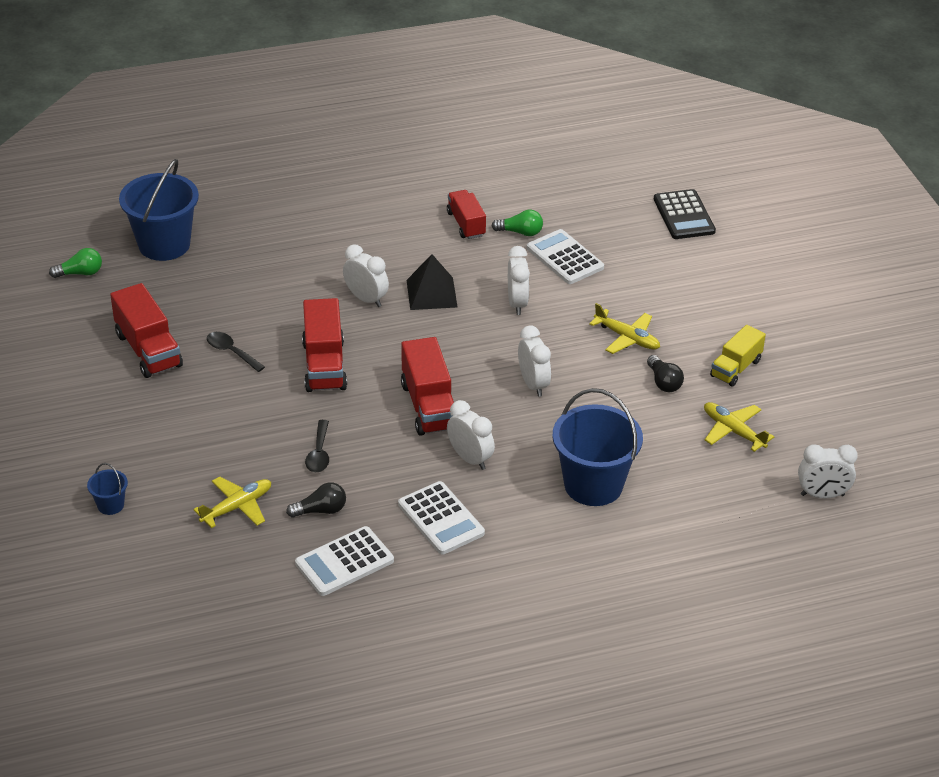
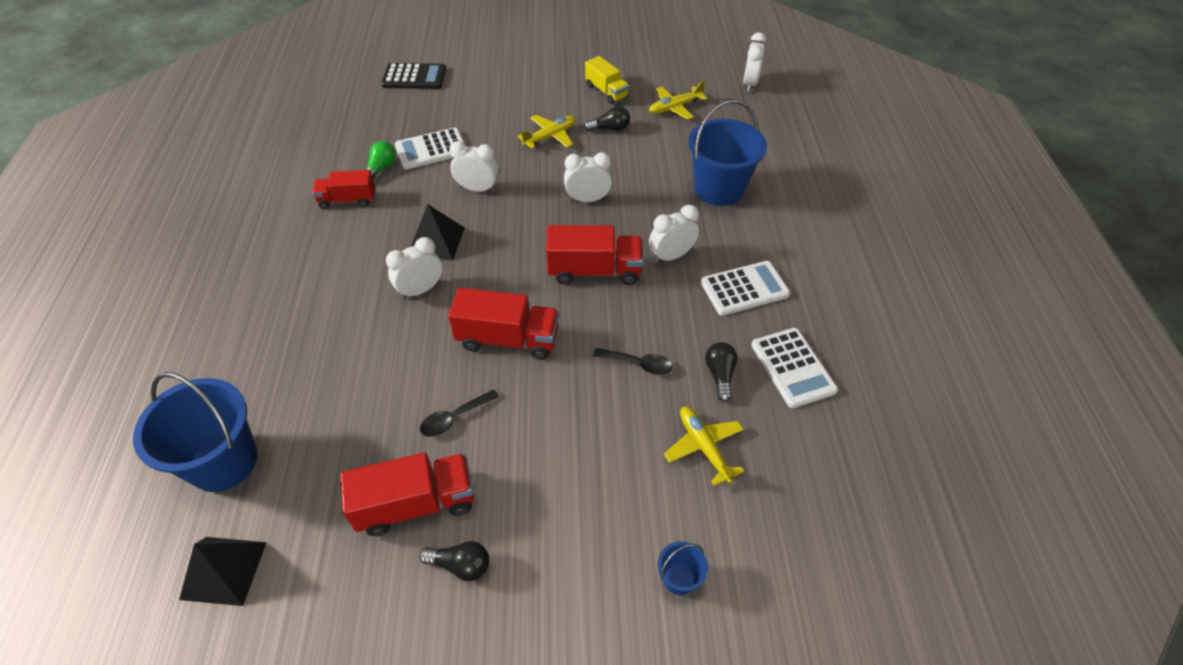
camera: 75 degrees left, 10 degrees up
green light bulb [49,248,102,278] -> black pyramid [179,537,267,606]
none -> black light bulb [419,541,489,581]

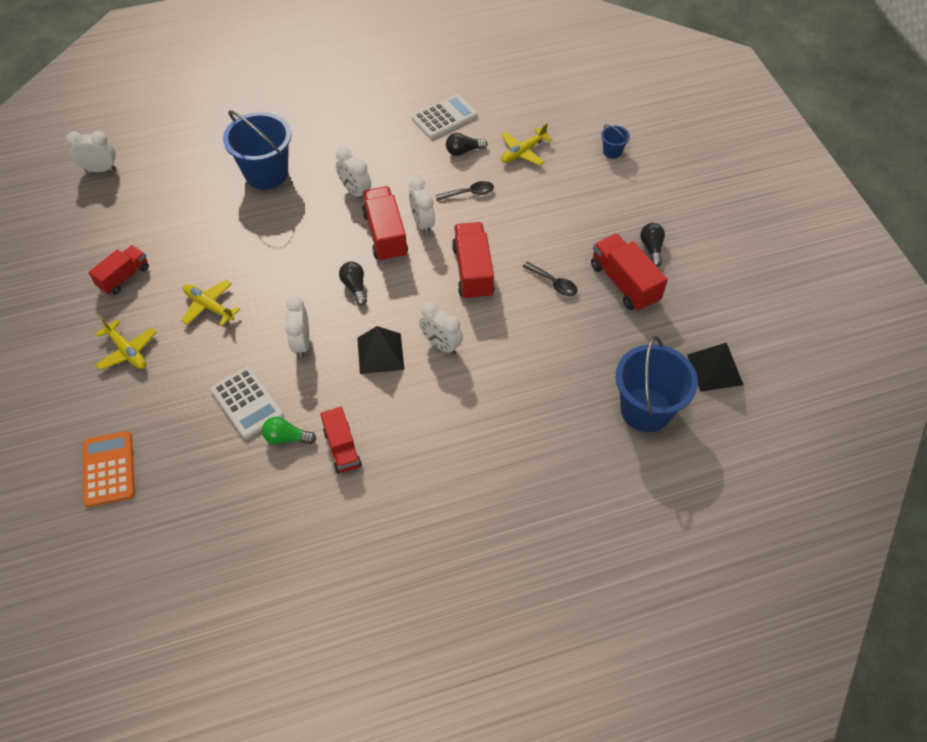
camera: 105 degrees left, 5 degrees up
black calculator [381,63,446,89] -> orange calculator [83,431,135,507]
white clock [564,152,612,202] -> white clock moved to [409,177,435,234]
black light bulb [584,106,630,132] -> black light bulb moved to [339,262,367,306]
yellow truck [585,56,629,104] -> red truck [89,245,149,295]
black spoon [593,348,673,375] -> black spoon turned 75 degrees clockwise [435,181,494,201]
yellow plane [649,81,708,120] -> yellow plane moved to [95,317,156,370]
white calculator [701,261,790,316] -> none

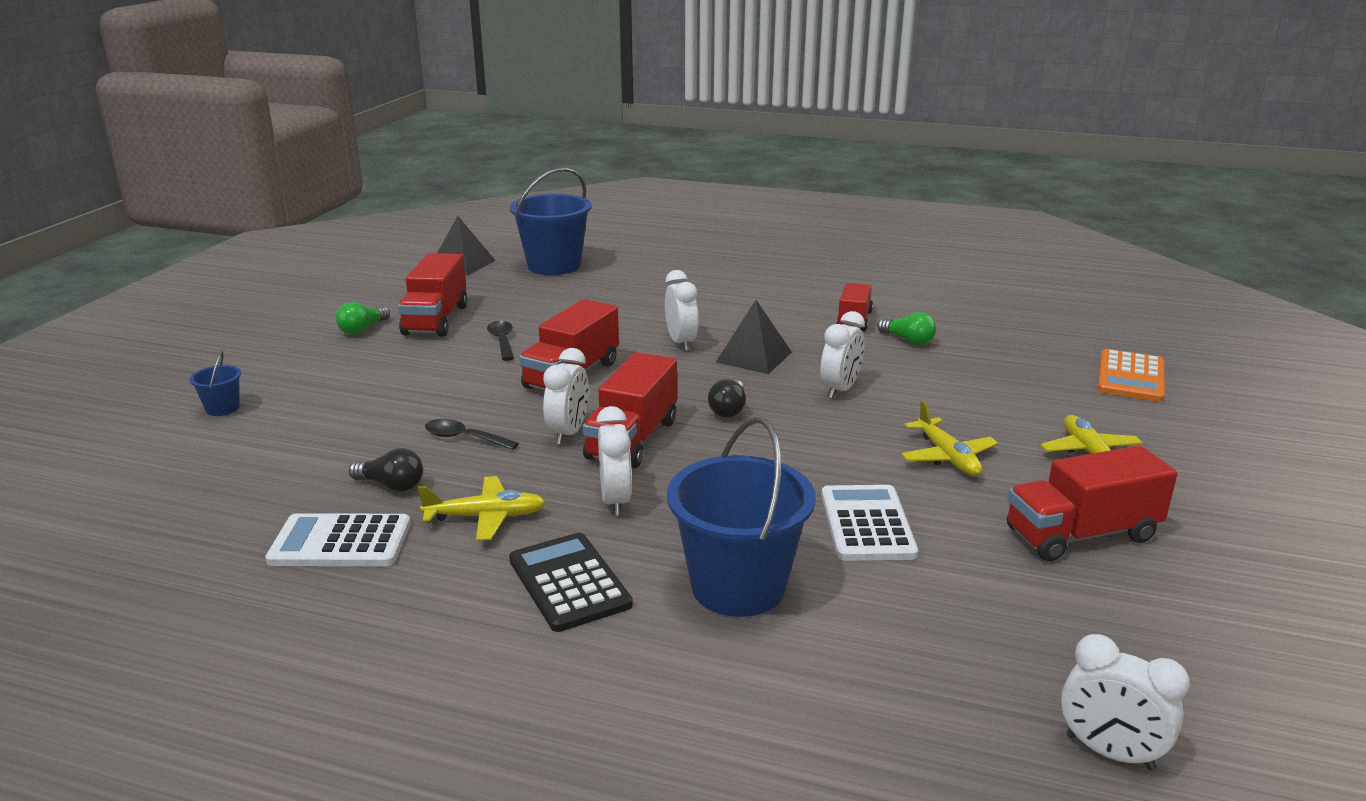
camera: 145 degrees left, 30 degrees down
red truck [89,245,149,295] -> red truck [1007,445,1178,561], size x1.50
white calculator [211,367,284,439] -> white calculator moved to [821,485,918,561]
yellow plane [501,123,553,166] -> yellow plane moved to [418,476,546,541]
black light bulb [640,223,665,267] -> green light bulb [336,302,390,335]
none -> black calculator [509,533,633,632]

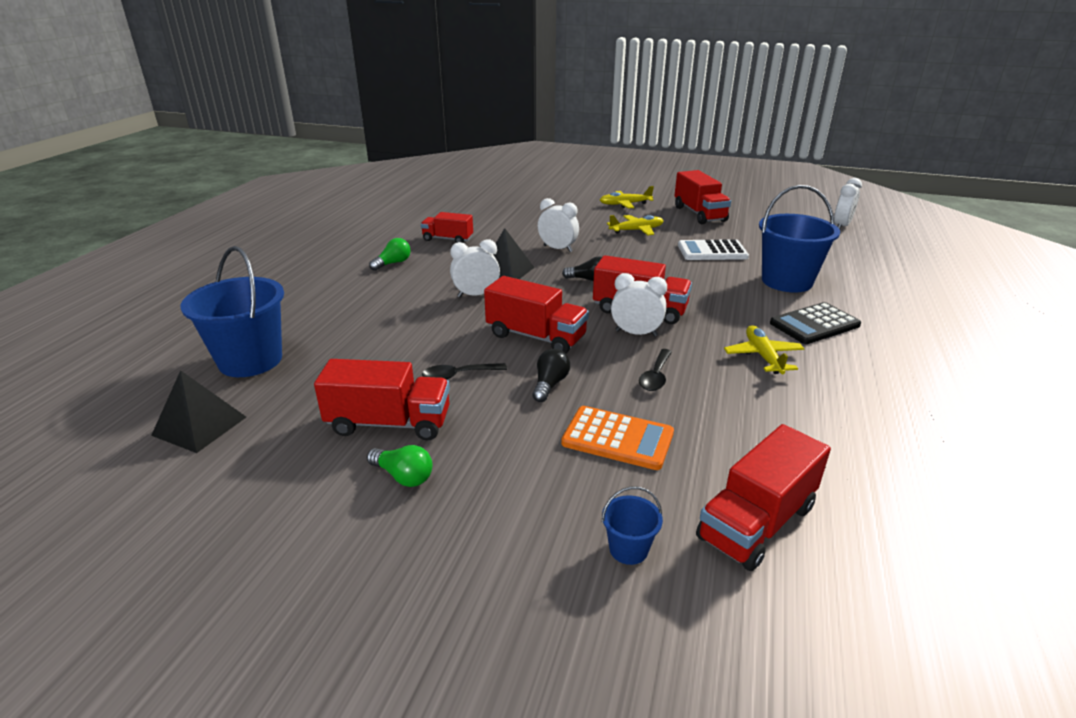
camera: 90 degrees left, 5 degrees up
white calculator [265,513,411,566] -> none
black light bulb [349,448,423,491] -> black light bulb moved to [532,349,570,402]
white clock [596,406,632,516] -> none
green light bulb [877,312,936,345] -> green light bulb moved to [369,238,411,271]
orange calculator [1097,349,1165,402] -> orange calculator moved to [561,406,674,470]
none -> red truck [696,424,831,571]

